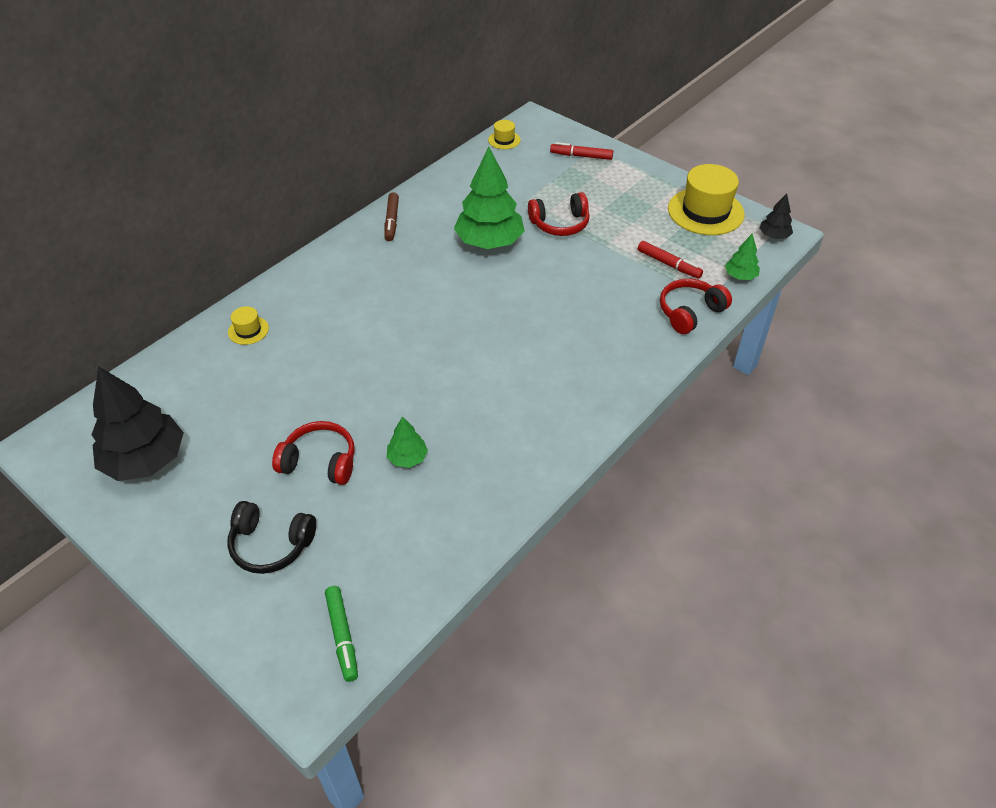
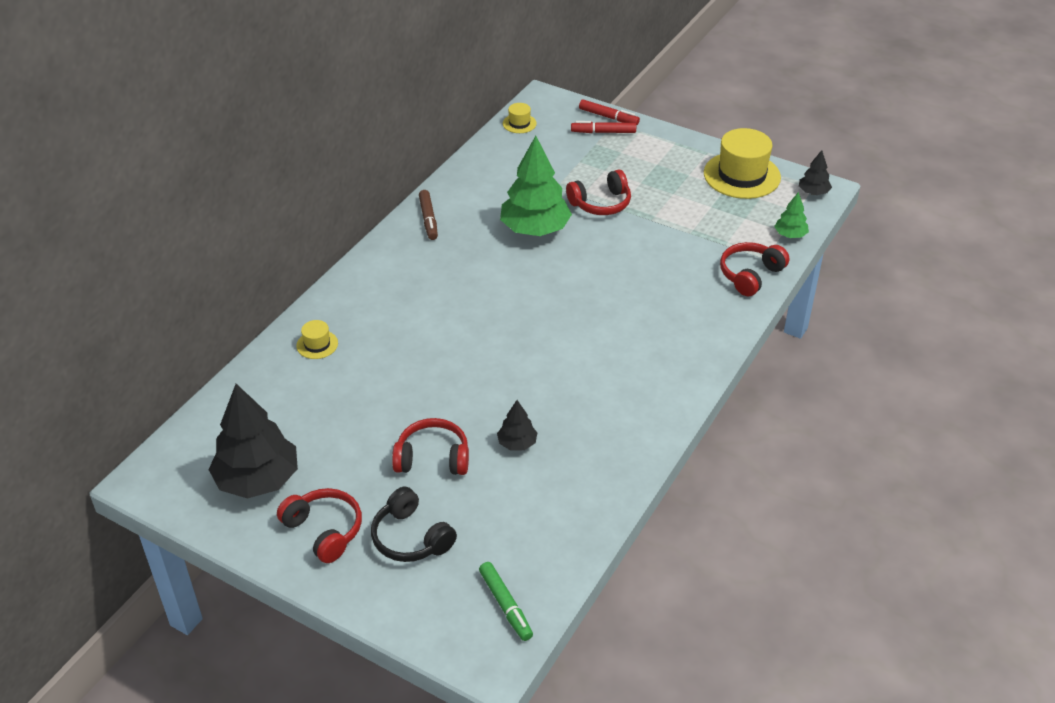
camera: 10 degrees left, 5 degrees down
black headphones [227,501,316,574] -> black headphones turned 45 degrees clockwise [371,487,457,562]
green tree [387,416,428,468] -> black tree [497,400,537,451]
red marker [638,241,703,279] -> red marker moved to [579,99,640,125]
none -> red headphones [277,488,362,563]

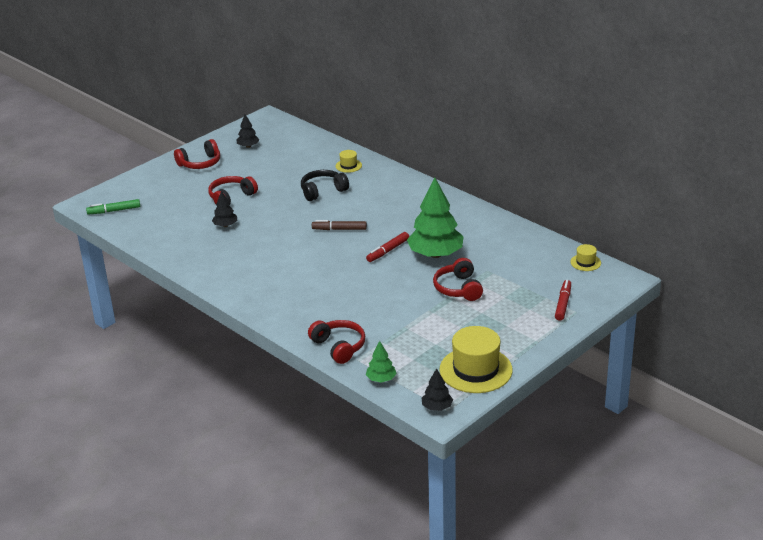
camera: 105 degrees right, 10 degrees down
black tree [209,384,298,499] -> black tree [237,114,260,148], size x0.48
black headphones [371,487,457,562] -> black headphones moved to [301,170,349,201]
red headphones [392,418,469,475] -> red headphones turned 150 degrees counterclockwise [208,176,258,206]
brown marker [419,190,438,240] -> brown marker moved to [312,220,367,230]
red marker [579,99,640,125] -> red marker moved to [366,232,409,262]

